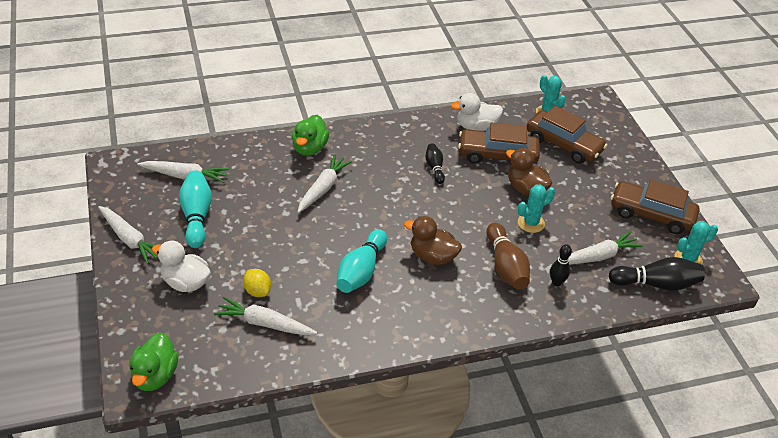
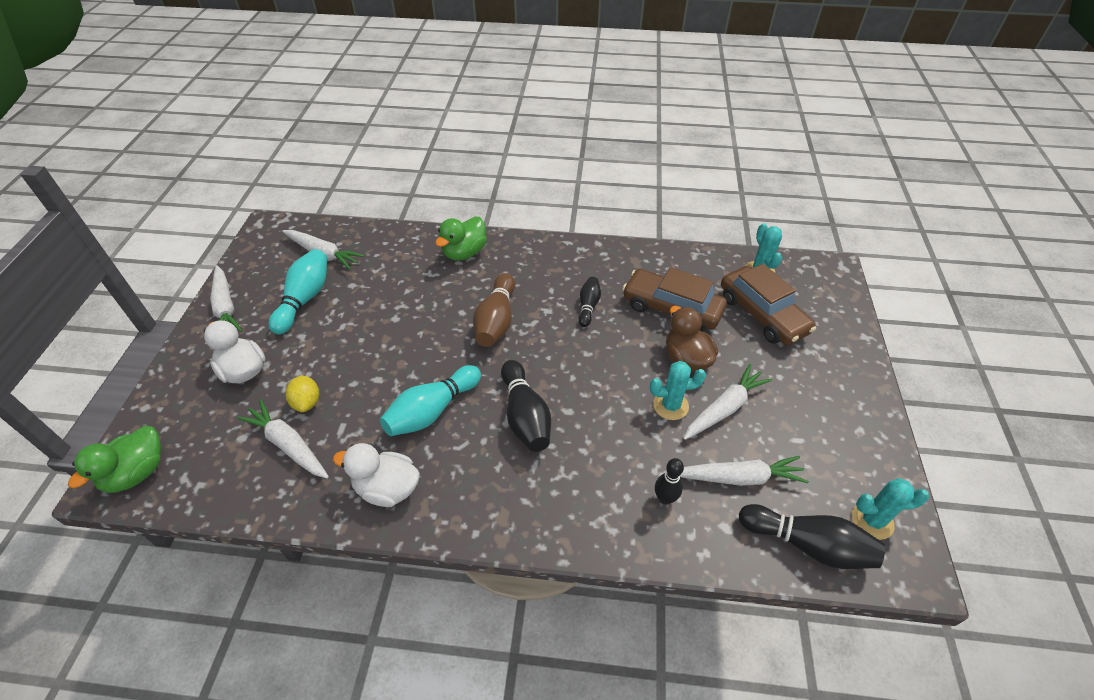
camera: 25 degrees right, 5 degrees up
white carrot [298,154,352,213] -> white carrot moved to [684,364,772,440]
brown duck [404,216,462,265] -> black bowling pin [501,360,551,452]
white duck [451,93,503,131] -> white duck moved to [333,443,420,507]
brown bowling pin [487,223,530,290] -> brown bowling pin moved to [473,273,515,347]
brown car [611,180,699,234] -> none

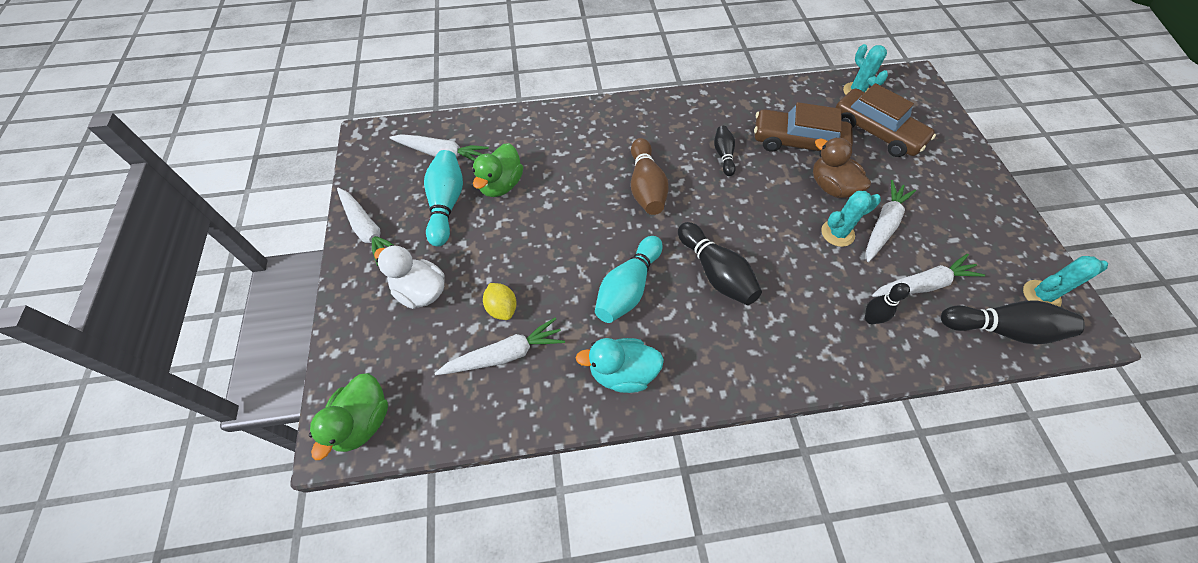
camera: 15 degrees left, 10 degrees up
white carrot [237,399,329,479] -> white carrot turned 135 degrees clockwise [435,317,565,375]
white duck [333,443,420,507] -> turquoise duck [576,338,664,393]
green duck [435,217,487,260] -> green duck moved to [472,143,523,197]

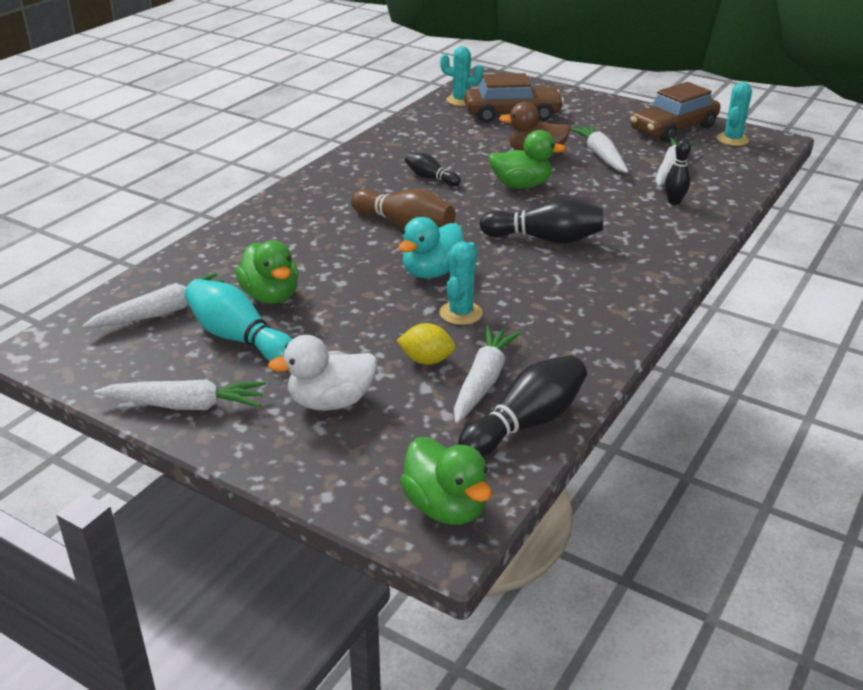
camera: 50 degrees left, 25 degrees down
turquoise duck [576,338,664,393] -> turquoise duck moved to [398,217,464,279]
turquoise bowling pin [595,236,663,323] -> none
brown car [754,102,853,157] -> brown car moved to [630,82,720,142]
turquoise cactus [821,191,881,247] -> turquoise cactus moved to [439,242,483,325]
black bowling pin [941,300,1085,345] -> black bowling pin moved to [458,355,587,457]
none -> green duck [488,130,566,189]

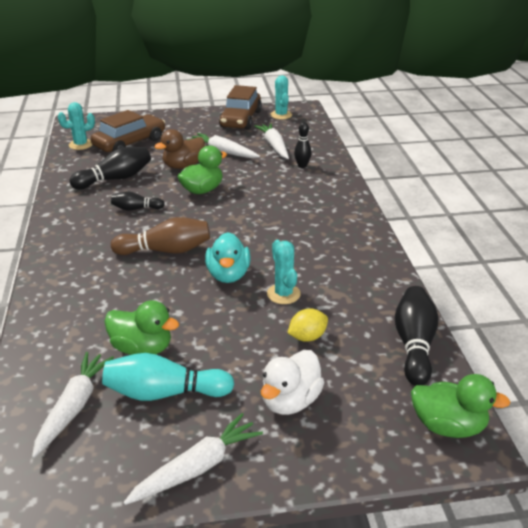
camera: 40 degrees left, 0 degrees up
white carrot [454,325,521,424] -> none
black bowling pin [479,198,603,243] -> black bowling pin moved to [70,147,151,189]

